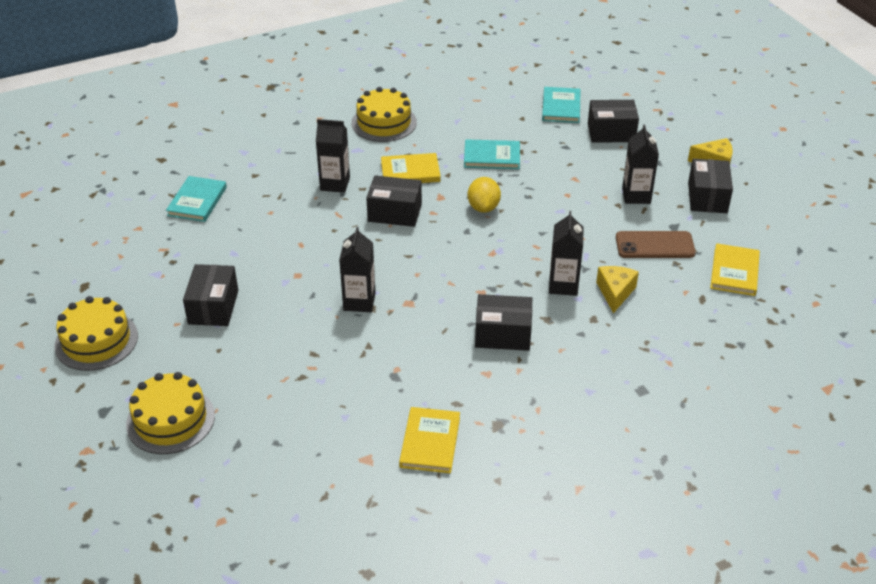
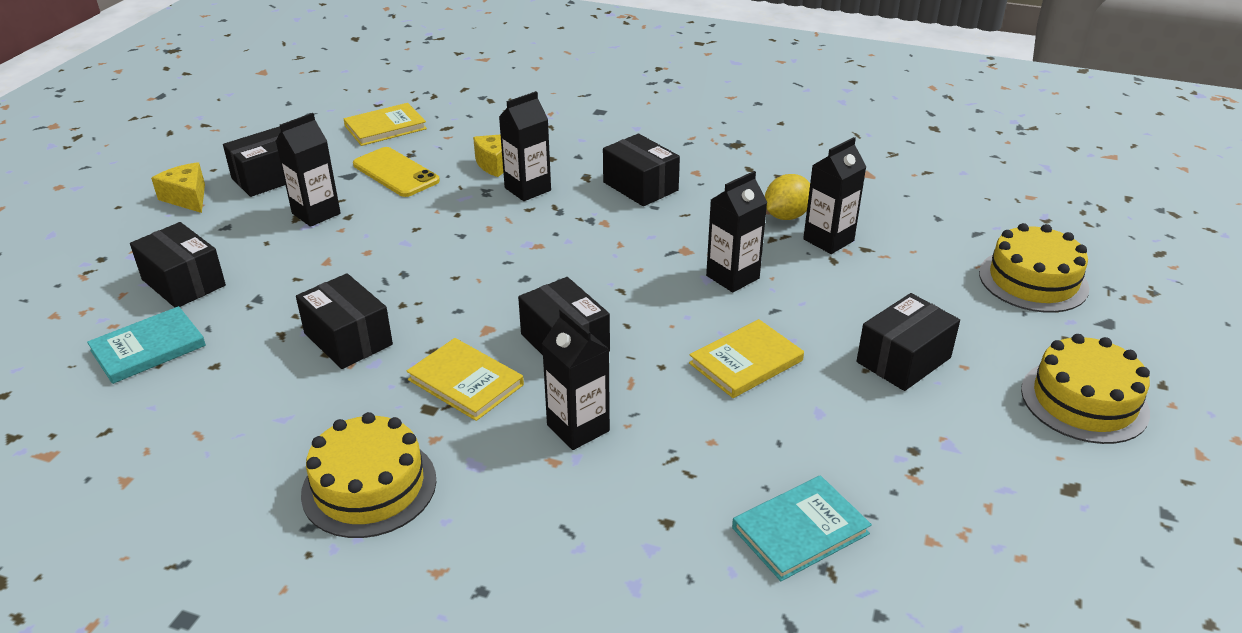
camera: 135 degrees left, 5 degrees down
yellow book [399,407,460,473] -> yellow book moved to [689,319,804,398]
turquoise book [464,139,520,169] -> black box [296,273,393,369]
yellow lemon [467,177,501,213] -> yellow lemon moved to [765,174,810,220]
brown phone [616,231,696,258] -> yellow phone [353,147,440,197]
none -> black carton [803,137,866,254]

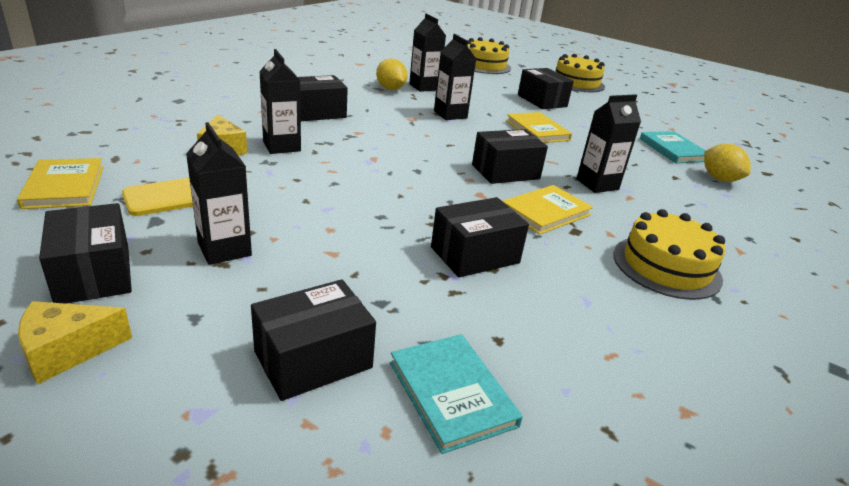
camera: 80 degrees left, 5 degrees down
none -> yellow lemon [704,144,751,182]

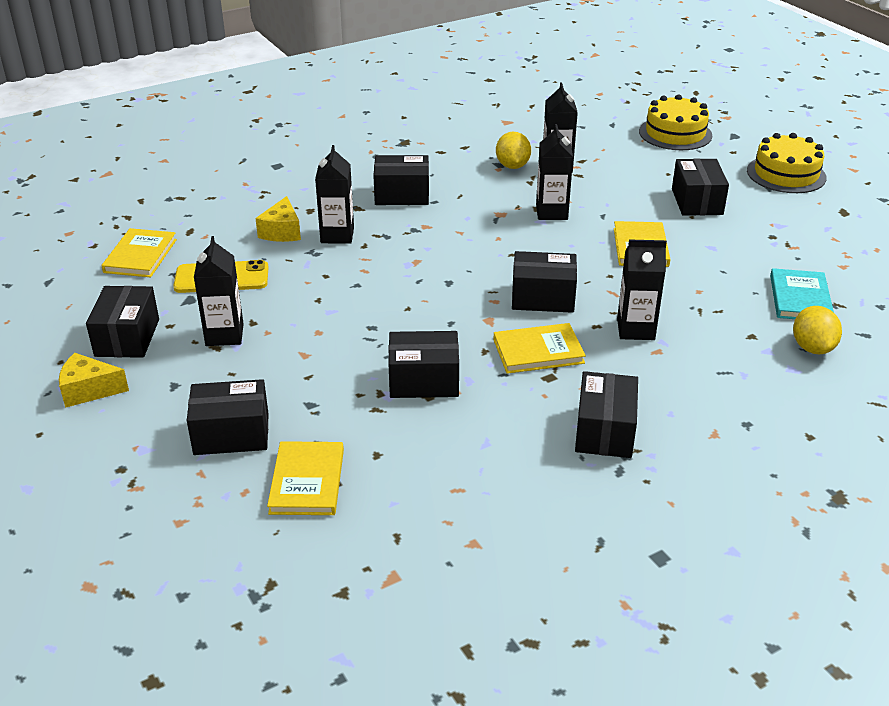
camera: 30 degrees right, 5 degrees up
turquoise book [390,334,523,454] -> yellow book [267,441,344,515]
yellow cake [613,209,725,300] -> black box [575,371,638,458]

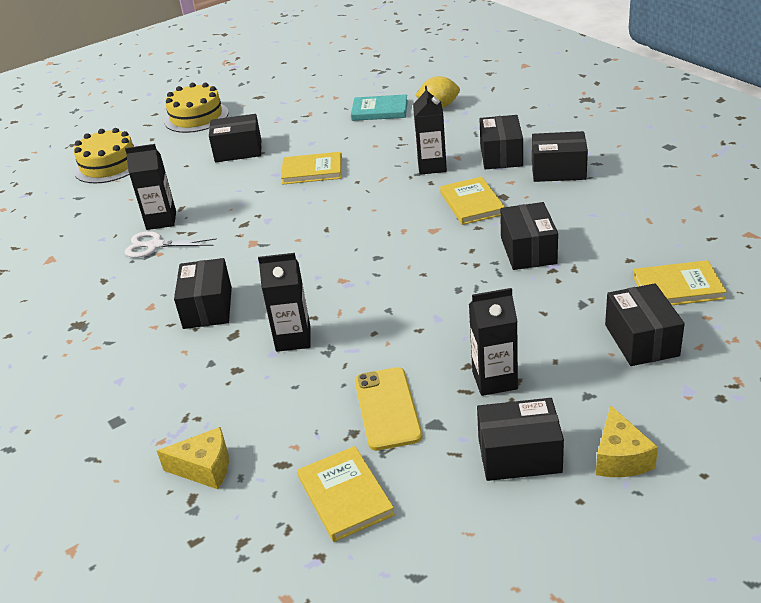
camera: 90 degrees left, 0 degrees up
yellow book [101,228,177,277] -> yellow book turned 60 degrees clockwise [297,446,395,542]
yellow cheese [255,196,301,242] -> yellow cheese moved to [157,427,229,489]
yellow lemon [496,132,531,169] -> white scissors [125,231,217,258]
black box [512,251,577,313] -> black box moved to [480,115,523,169]
black carton [536,124,573,220] -> none

